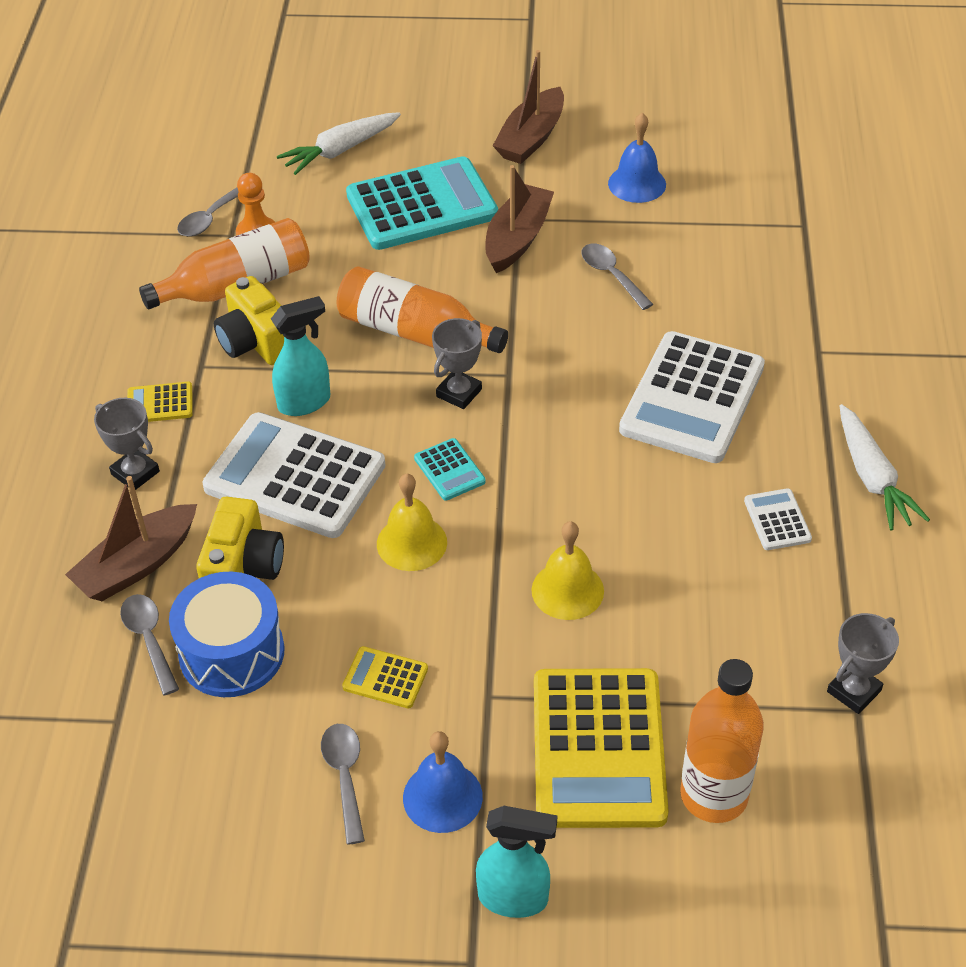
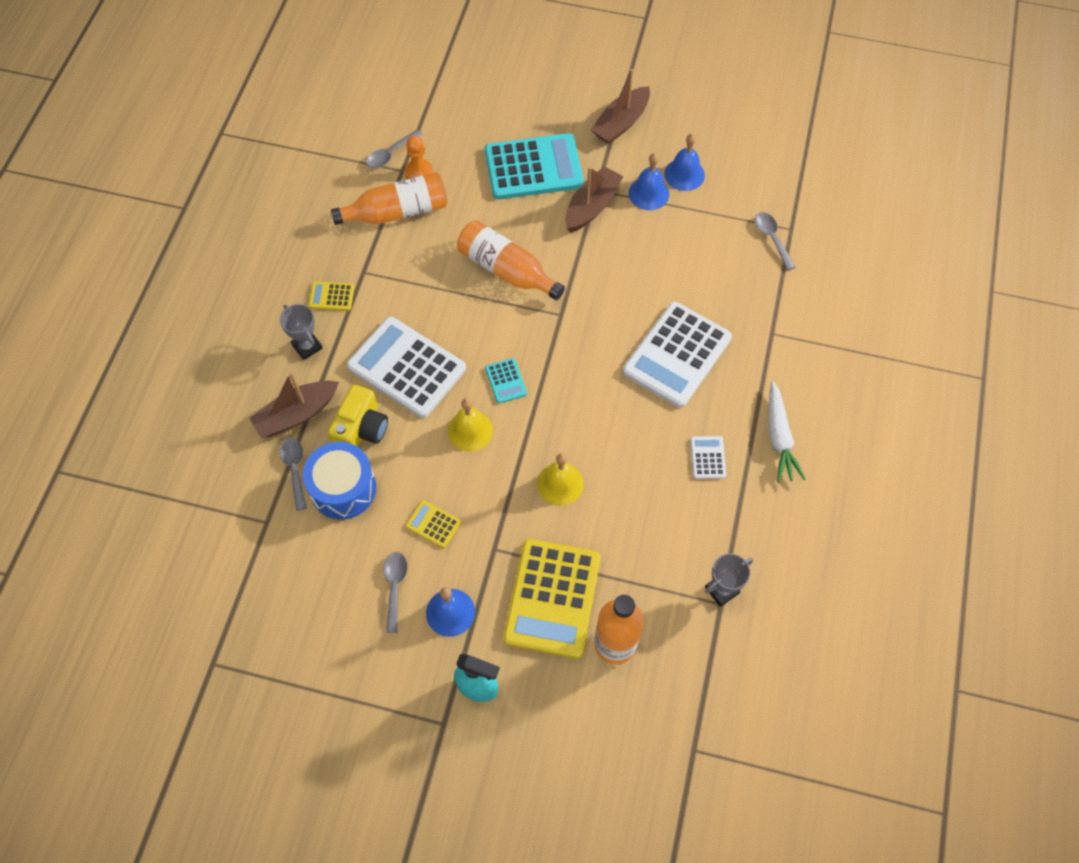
camera: 10 degrees right, 15 degrees up
yellow camera [214,276,284,365] -> none
turquoise spray bottle [271,296,330,416] -> none
white carrot [277,112,401,175] -> none
grey trophy [432,318,482,409] -> none
grey spoon [582,244,653,310] -> grey spoon moved to [755,212,796,270]
none -> blue bell [629,153,669,210]

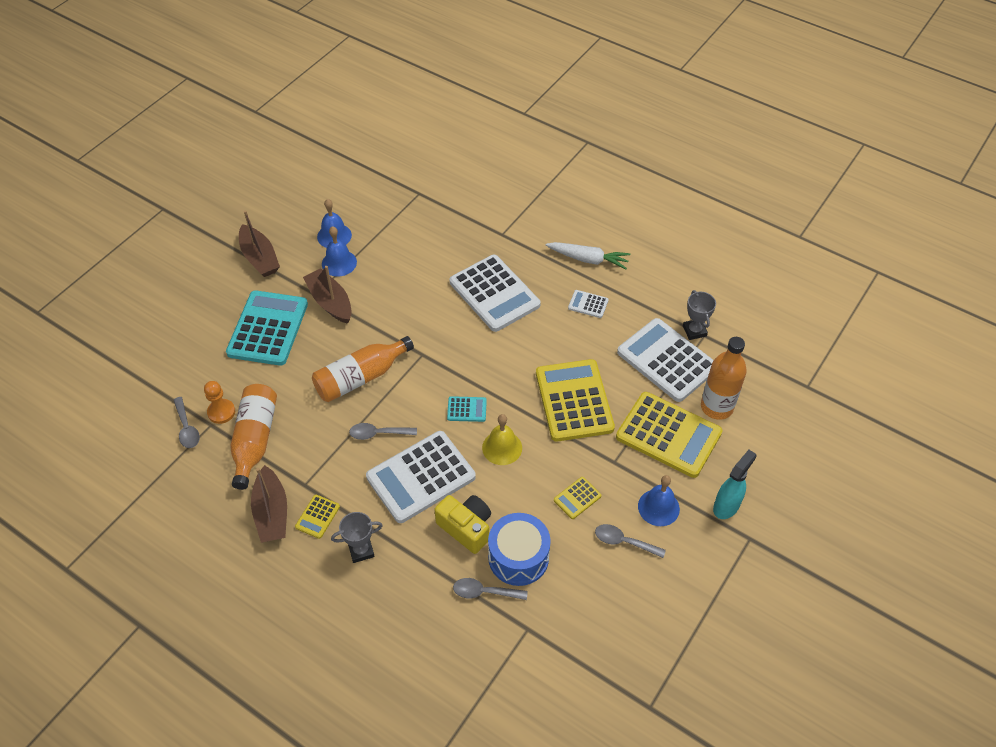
camera: 70 degrees left, 10 degrees down
brown boat [249,372,339,438] -> brown boat moved to [251,465,287,543]
yellow bell [537,453,584,506] -> yellow calculator [536,359,615,442]
grey spoon [755,212,796,270] -> grey spoon moved to [349,423,417,440]
none -> white calculator [617,318,714,402]

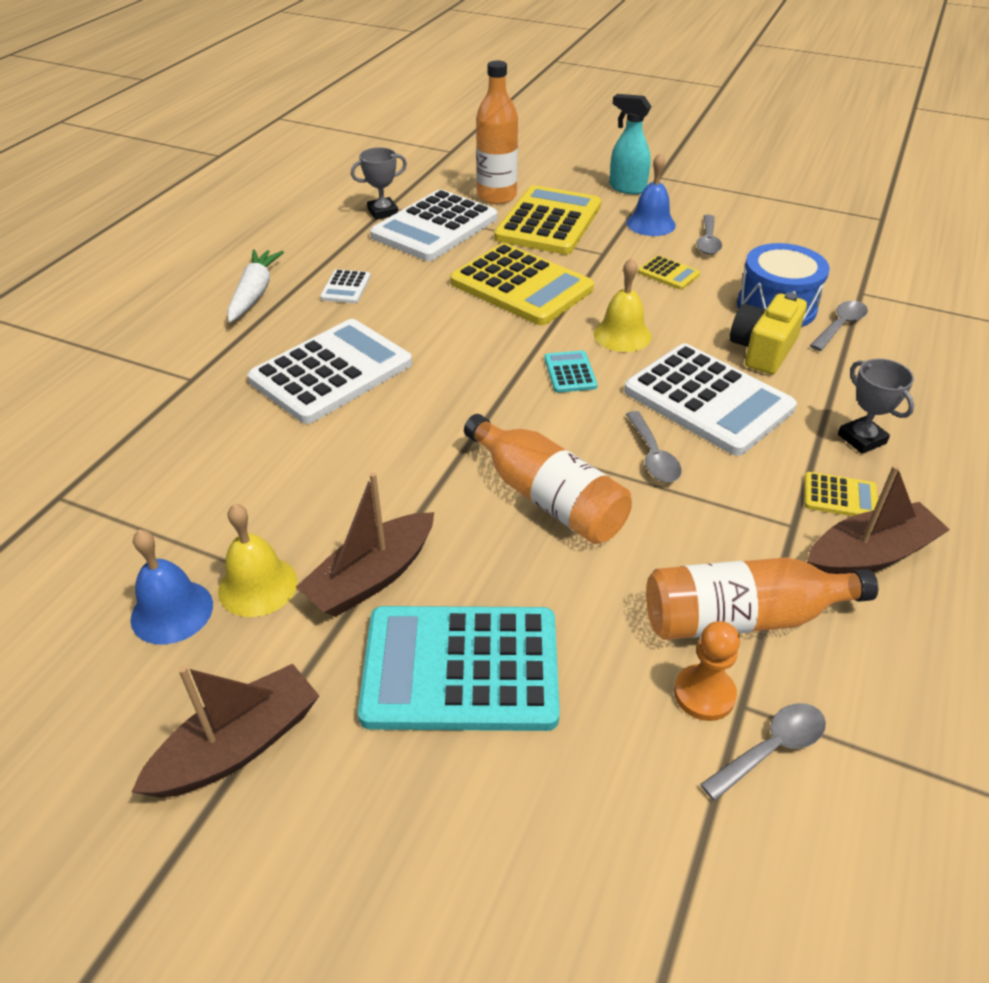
camera: 100 degrees left, 10 degrees down
blue bell [322,226,357,276] -> yellow bell [218,504,298,617]
grey spoon [453,578,528,600] -> grey spoon turned 135 degrees counterclockwise [810,301,868,351]
yellow calculator [536,359,615,442] -> yellow calculator turned 120 degrees counterclockwise [450,243,594,325]

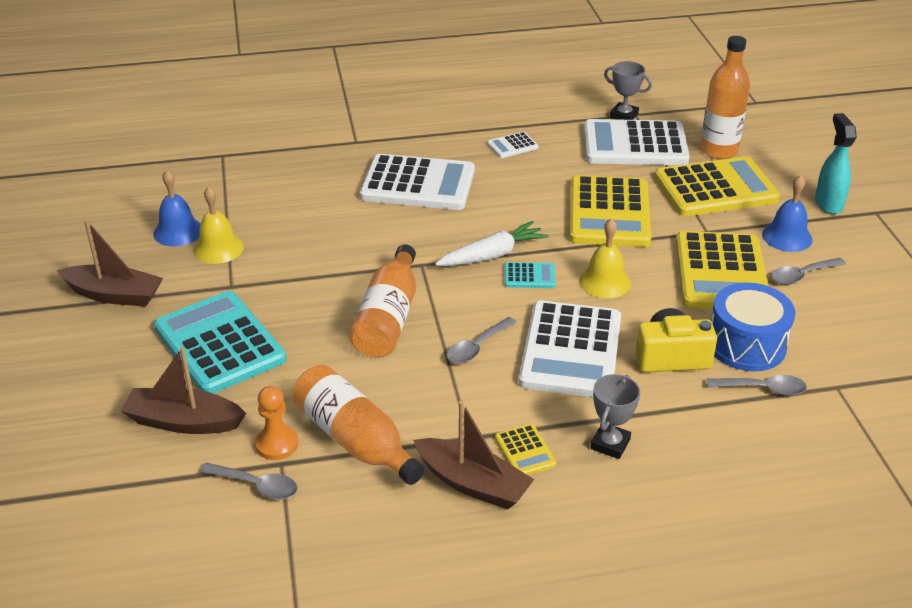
camera: 55 degrees right, 5 degrees down
white carrot [227,250,284,323] -> white carrot moved to [435,221,549,266]
brown boat [296,472,434,617] -> brown boat moved to [121,347,246,434]
turquoise calculator [544,350,597,393] -> turquoise calculator turned 45 degrees clockwise [504,262,556,288]
yellow calculator [638,255,700,290] -> yellow calculator [676,231,768,309], size x2.30

